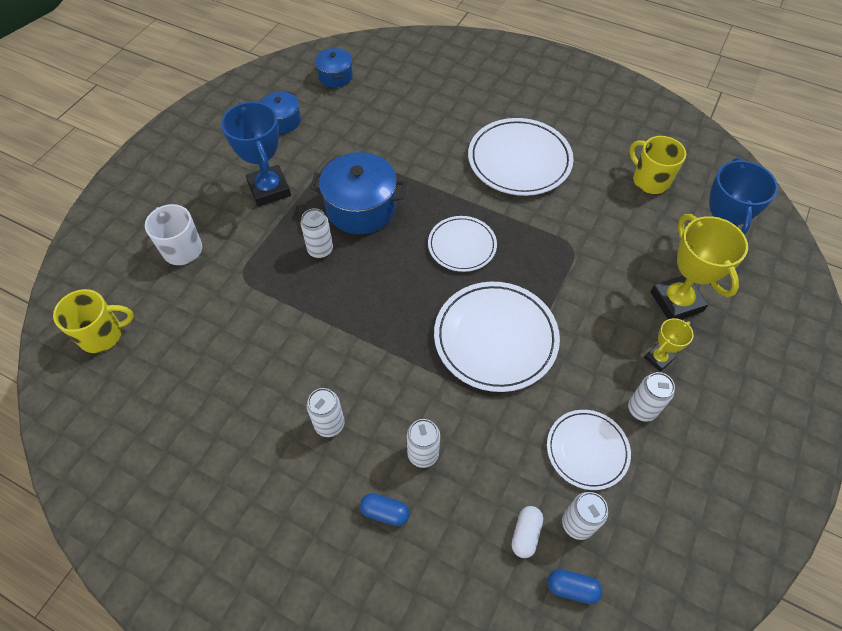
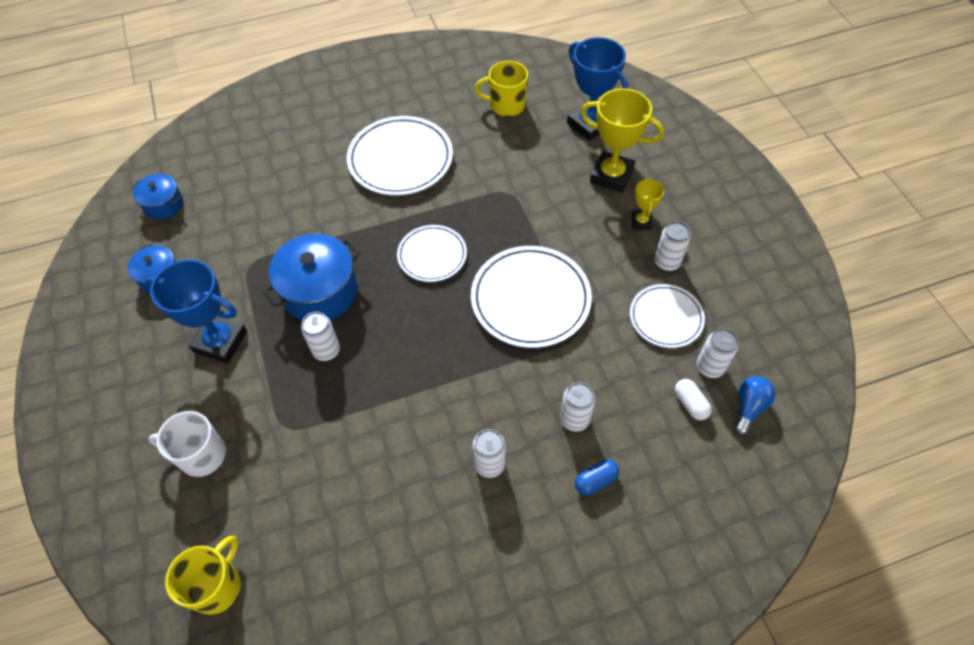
camera: 45 degrees left, 0 degrees up
blue capsule [548,569,602,604] -> blue light bulb [734,376,775,435]

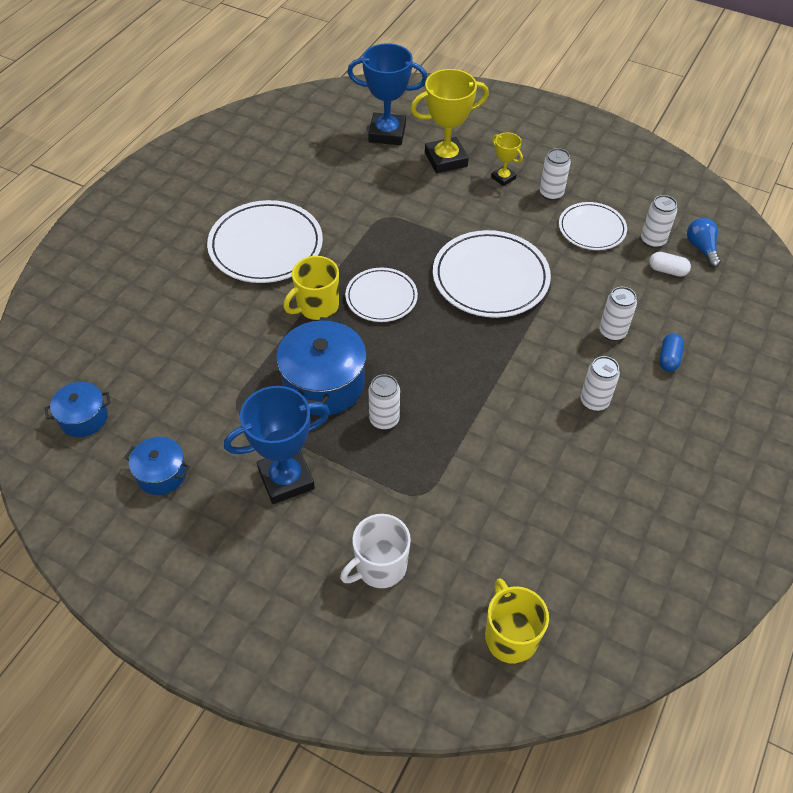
camera: 45 degrees left, 5 degrees down
yellow mug [475,61,528,117] -> yellow mug moved to [283,256,339,320]

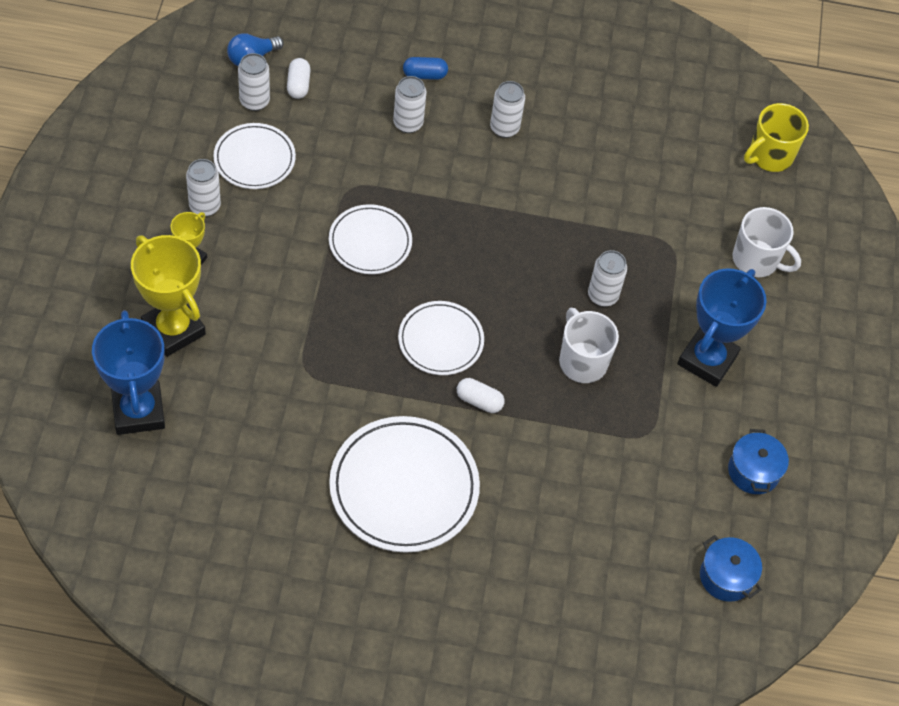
camera: 115 degrees left, 5 degrees up
blue trophy [224,386,330,504] -> blue trophy turned 75 degrees clockwise [677,268,767,387]
blue pot [276,317,367,416] -> white mug [559,308,619,383]
yellow mug [283,256,339,320] -> white capsule [457,378,505,413]
white plate [433,230,551,318] -> white plate [329,204,412,274], size x0.60

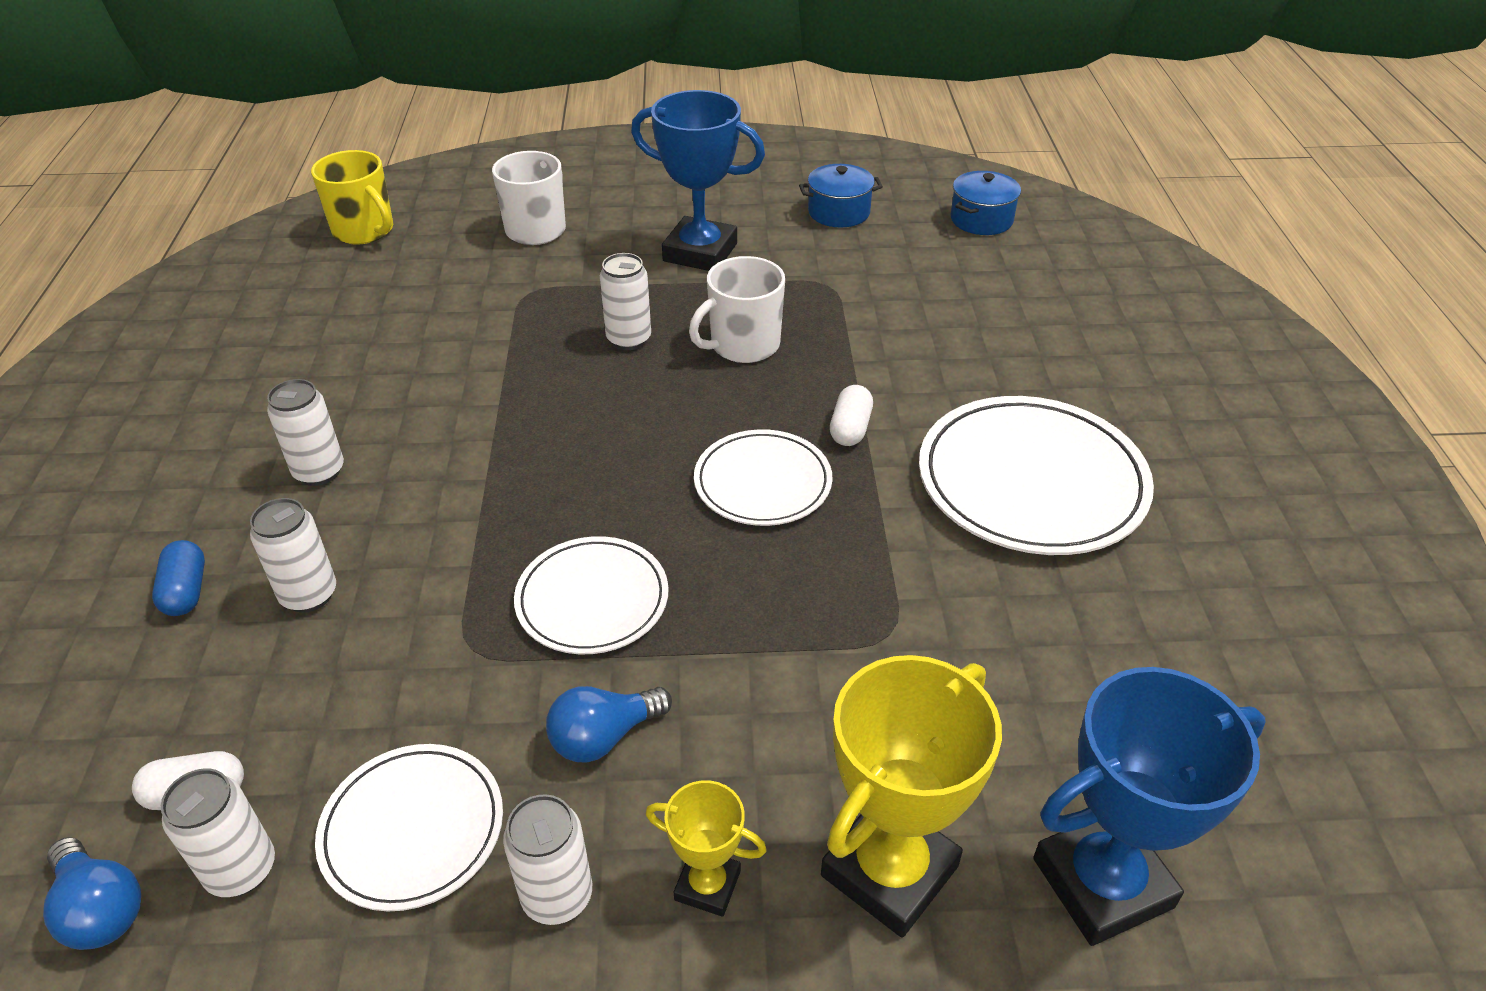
camera: 95 degrees left, 15 degrees down
none -> blue light bulb [546,686,672,763]

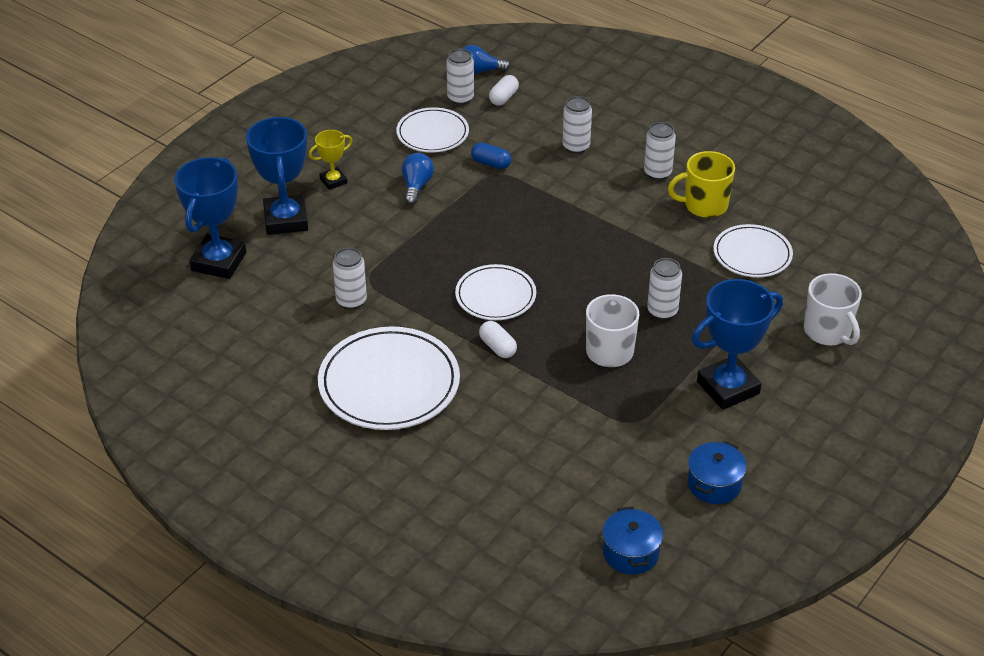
camera: 130 degrees right, 0 degrees up
blue capsule [152,540,205,616] -> blue capsule moved to [471,142,511,169]
yellow mug [311,150,393,244] -> yellow mug moved to [668,151,735,218]
white can [503,794,592,925] -> white can moved to [333,248,367,310]
white plate [514,536,668,654] -> white plate moved to [713,224,793,277]
yellow trophy [821,655,1002,938] -> blue trophy [246,116,308,235]

